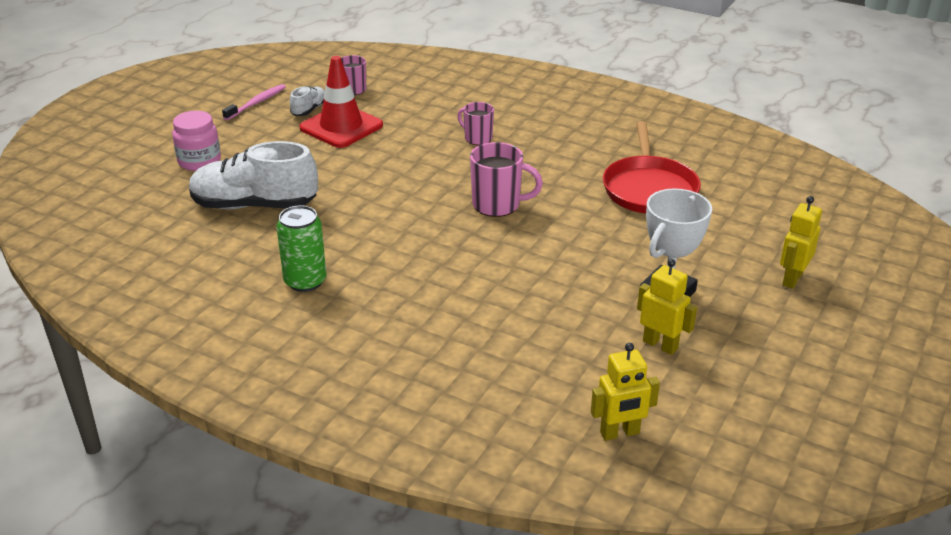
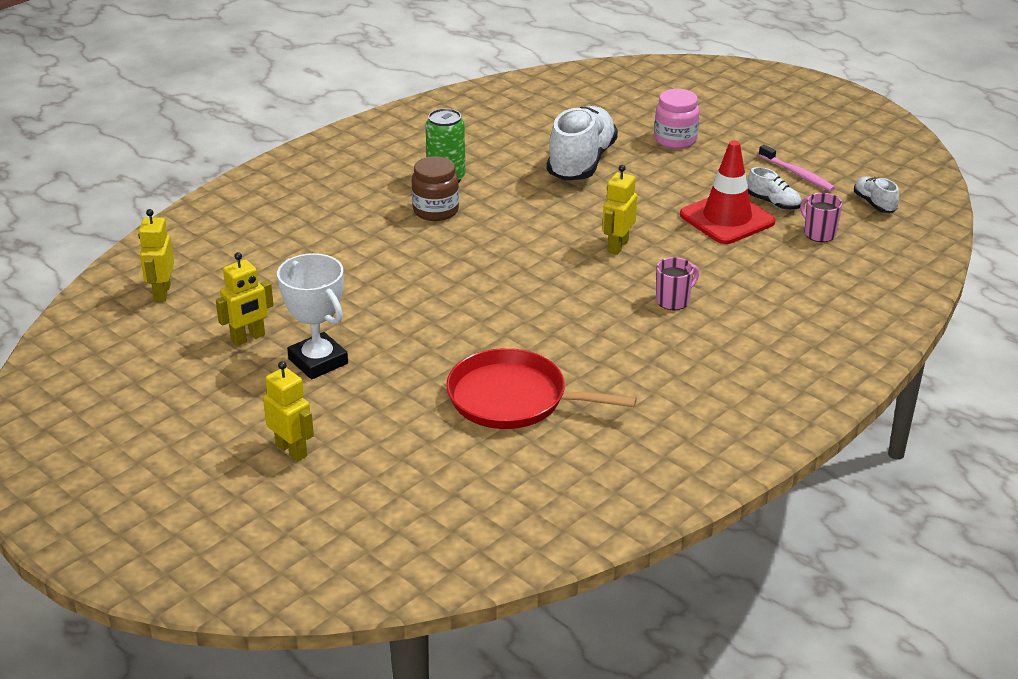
camera: 105 degrees right, 0 degrees up
pink mug [470,142,543,217] -> none
none -> brown jar [412,156,459,221]
none -> yellow robot [602,165,637,255]
none -> white shoe [854,176,899,213]

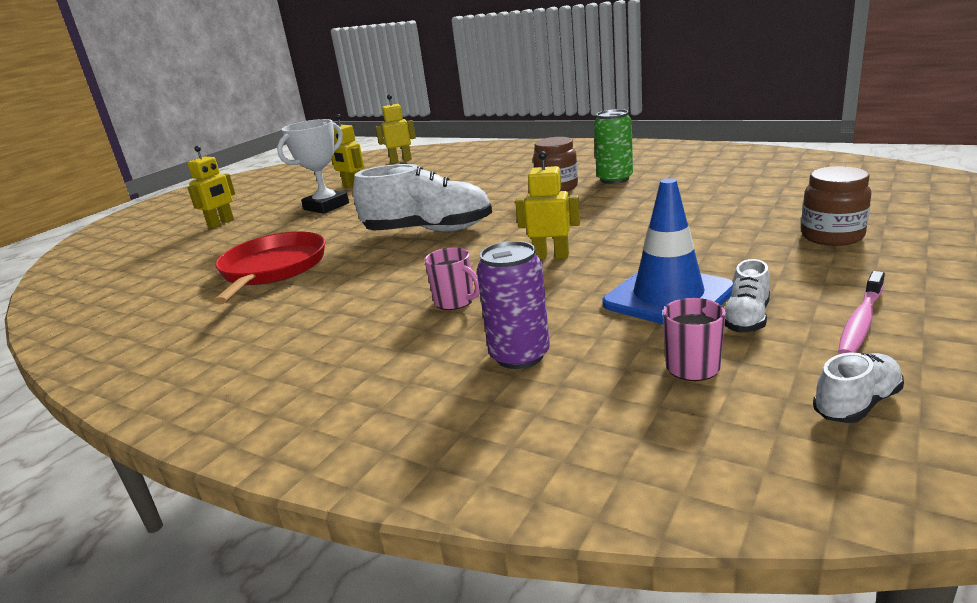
camera: 80 degrees right, 10 degrees down
white shoe [547,106,618,181] -> white shoe moved to [353,164,492,232]
pink jar [654,89,699,149] -> brown jar [801,166,871,246]
red traffic cone [680,140,776,244] -> blue traffic cone [602,178,733,324]
none -> purple can [477,241,550,369]

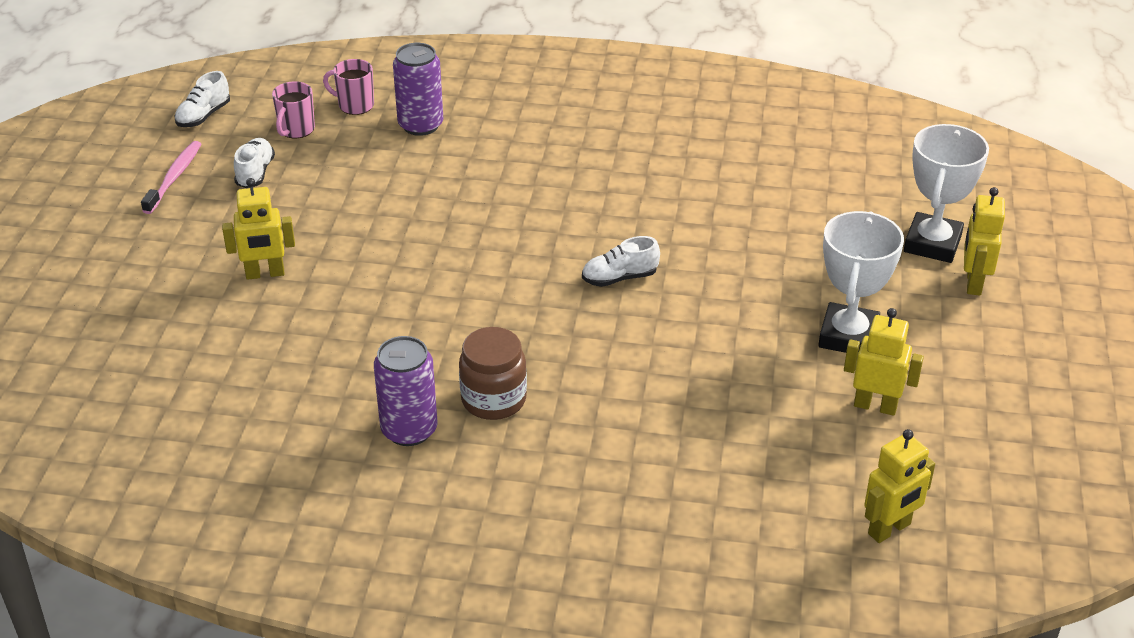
camera: 155 degrees right, 15 degrees up
red pan [213,232,325,304] -> none
white shoe [353,164,492,232] -> white shoe [582,236,660,287], size x0.47
pink mug [425,247,480,310] -> pink mug moved to [323,59,374,115]
yellow robot [515,151,580,260] -> yellow robot moved to [222,178,295,280]
green can [594,109,633,184] -> purple can [374,336,437,446]
blue traffic cone [602,178,733,324] -> none
brown jar [801,166,871,246] -> none
none -> white trophy [904,124,989,263]

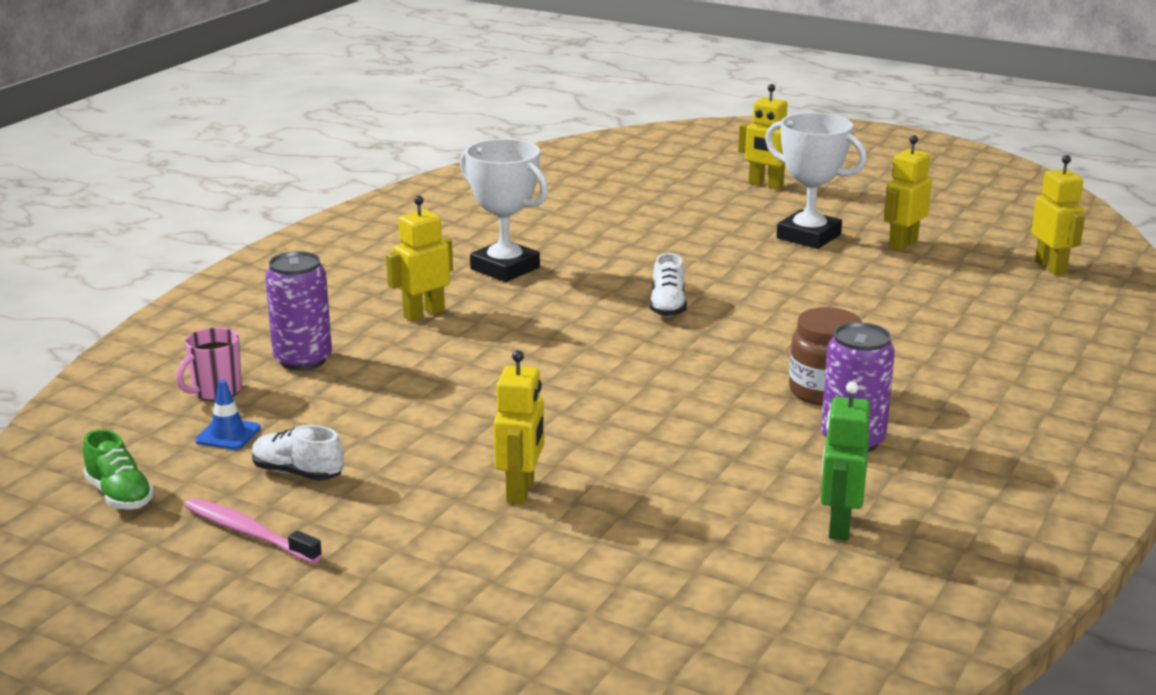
camera: 70 degrees left, 15 degrees down
white shoe [175,71,230,127] -> green shoe [83,429,154,510]
pink mug [272,81,315,138] -> blue traffic cone [195,380,261,450]
white trophy [904,124,989,263] -> white trophy moved to [460,139,548,282]
none -> yellow robot [386,196,453,321]
none -> green robot [821,382,870,541]

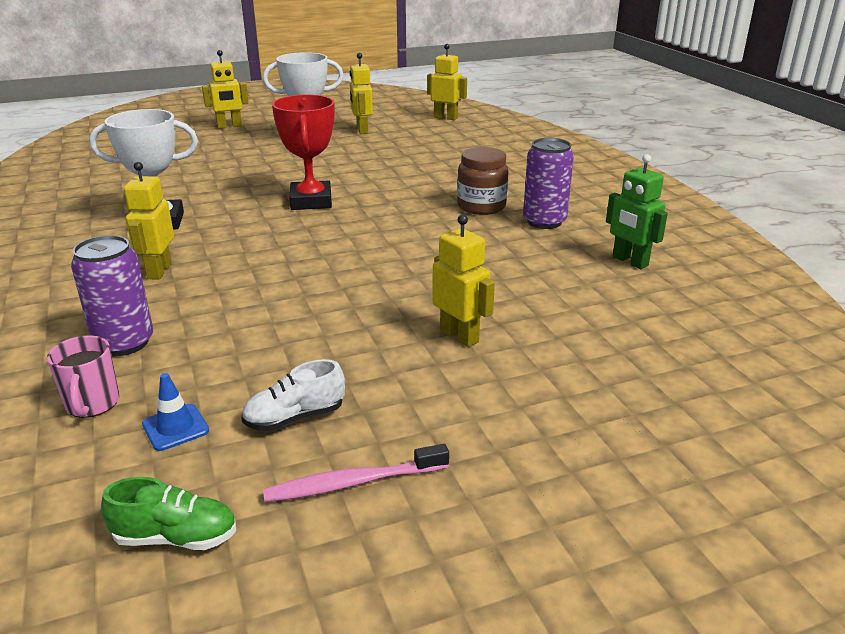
camera: 50 degrees left, 5 degrees up
white shoe [650,253,687,317] -> red trophy [272,94,335,210]

